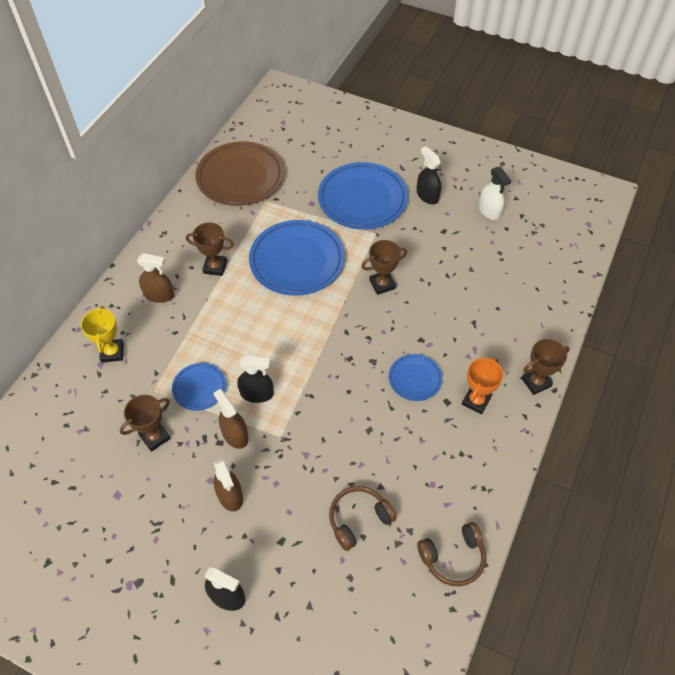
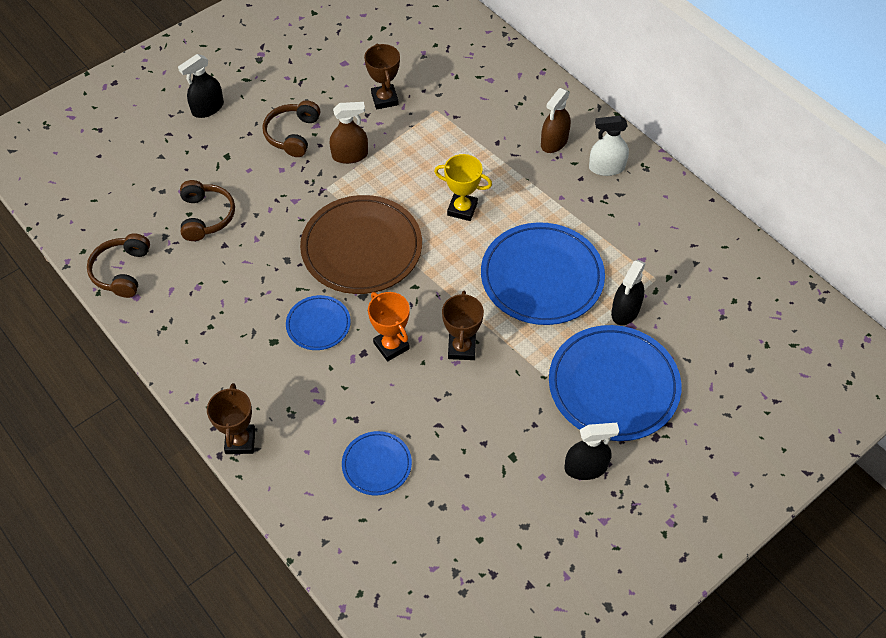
camera: 115 degrees right, 0 degrees up
yellow trophy [81,306,124,363] -> yellow trophy moved to [434,154,492,221]
blue plate [172,363,227,411] -> blue plate moved to [342,431,412,495]
brown trophy [186,222,234,276] -> none
brown plate [196,141,284,206] -> brown plate moved to [300,195,422,294]
brown spray bottle [213,458,243,511] -> brown headphones [262,100,320,157]
black spray bottle [237,356,274,403] -> black spray bottle moved to [611,260,646,325]
orange trophy [462,357,504,414] -> orange trophy moved to [368,292,410,361]
white spray bottle [479,166,511,220] -> white spray bottle moved to [589,116,629,176]

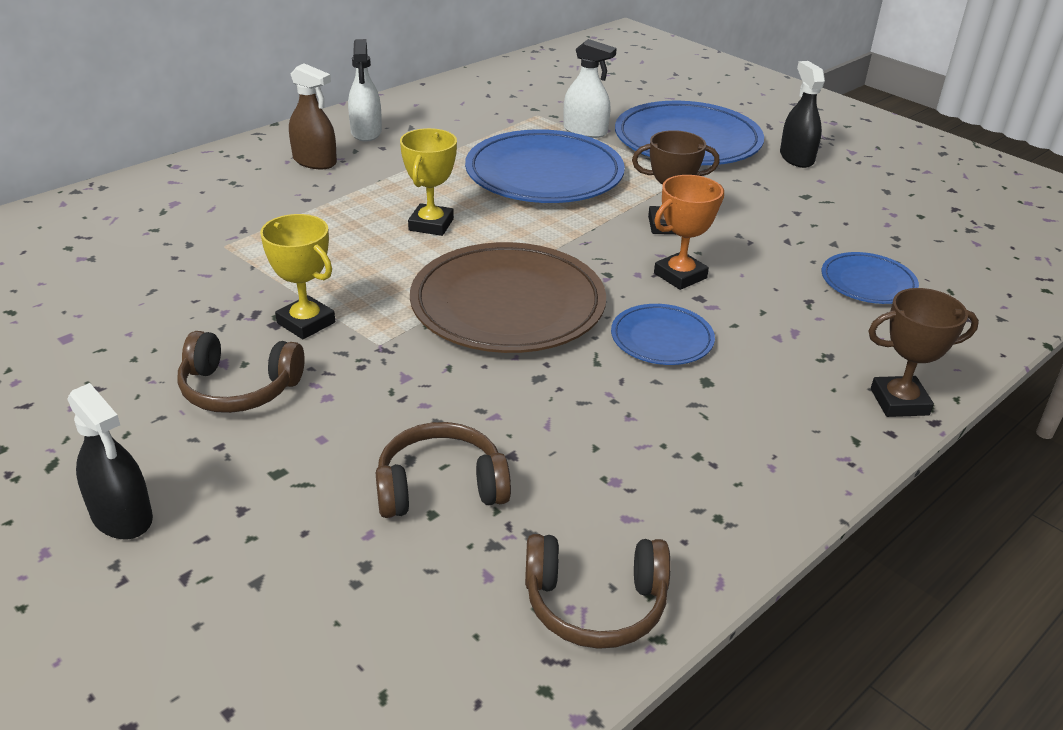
camera: 95 degrees left, 20 degrees down
brown spray bottle [330,102,368,164] -> yellow trophy [260,214,335,339]
brown trophy [364,43,400,109] -> none
black spray bottle [611,260,646,325] -> white spray bottle [563,39,617,138]

